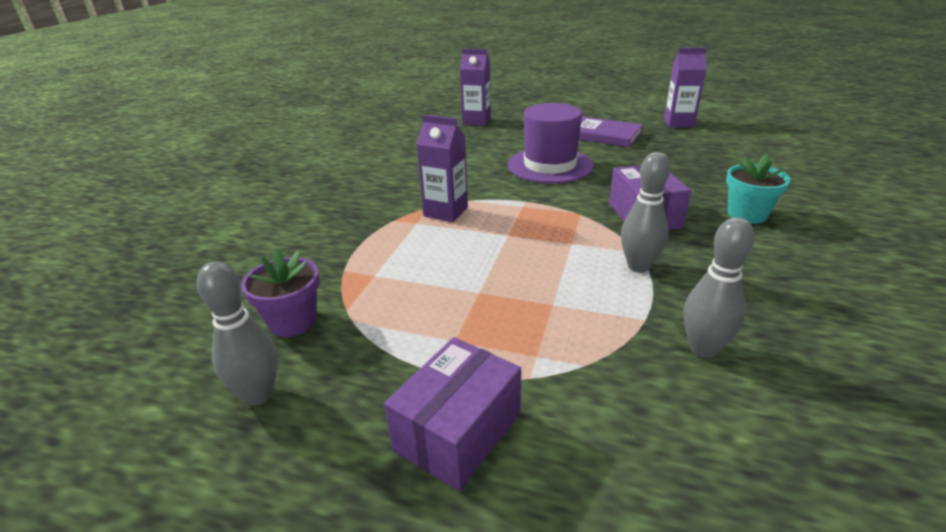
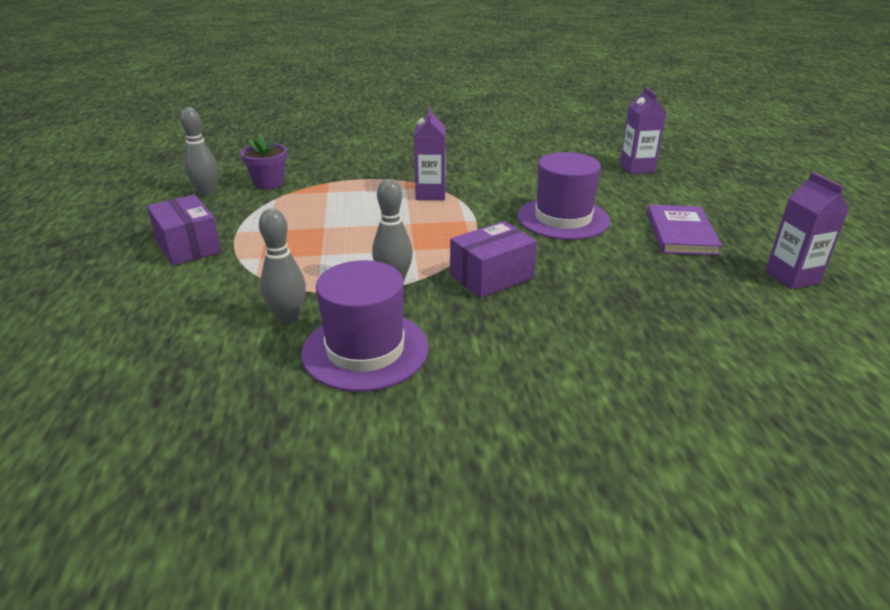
camera: 65 degrees right, 0 degrees up
purple box [384,337,521,491] -> purple box turned 45 degrees clockwise [147,195,222,266]
turquoise flower pot [726,154,791,224] -> none
none -> purple hat [301,260,428,392]

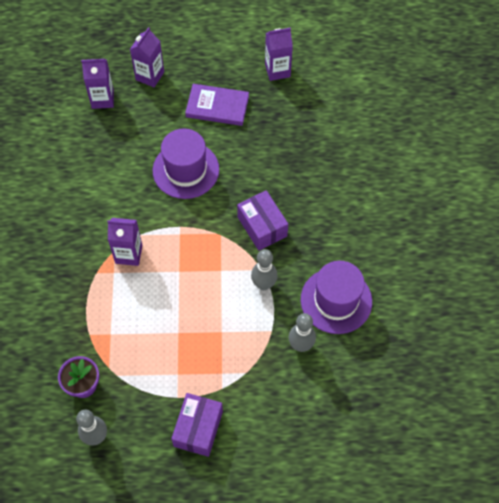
camera: 85 degrees left, 30 degrees up
purple box [147,195,222,266] -> purple box turned 45 degrees counterclockwise [171,393,223,457]
none -> purple carton [130,27,164,87]

